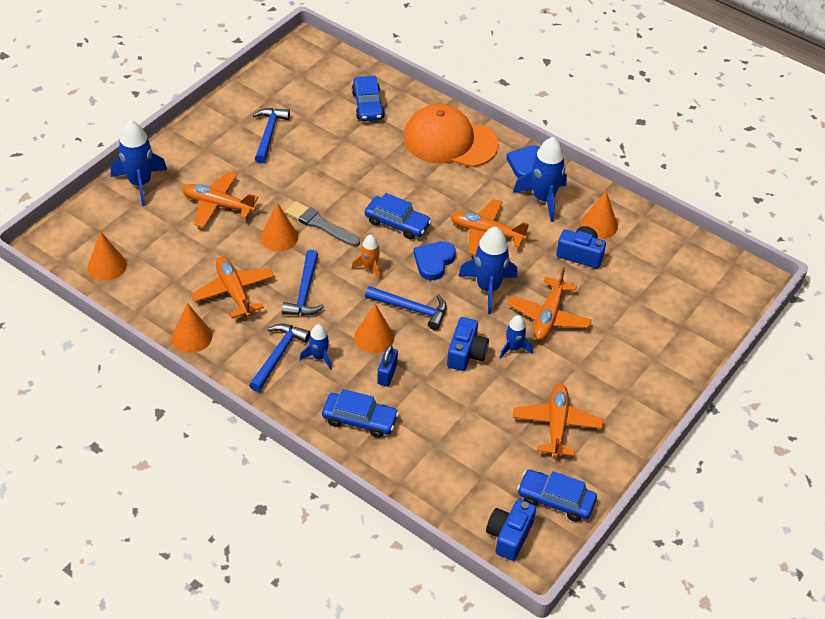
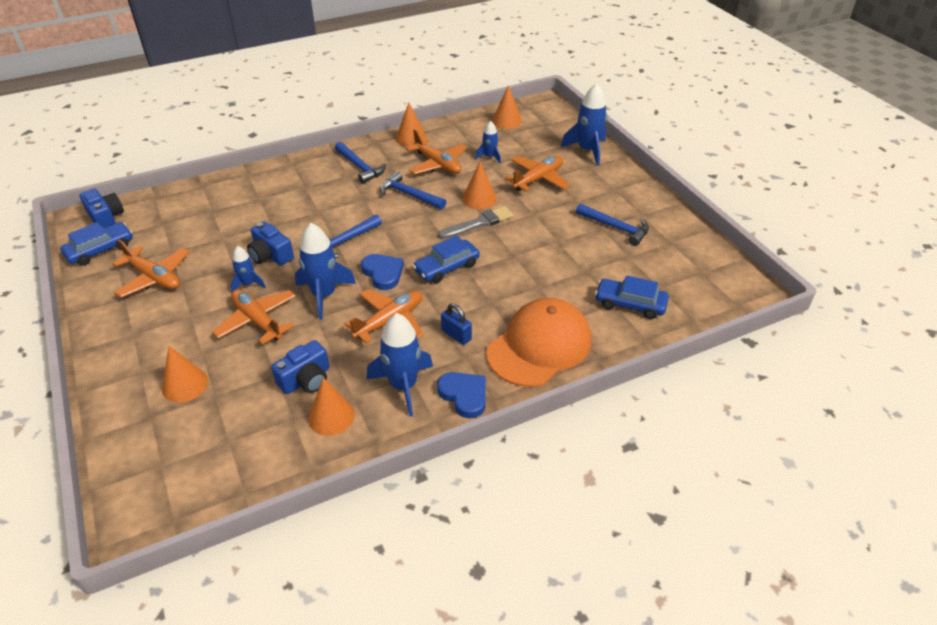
camera: 120 degrees right, 5 degrees down
orange plane [191,257,275,318] -> orange plane turned 45 degrees clockwise [406,129,467,174]
blue rocket [300,324,332,370] -> blue rocket moved to [475,121,501,164]
blue car [322,389,399,438] -> none
orange rocket [351,235,380,280] -> none
orange cone [354,304,394,353] -> orange cone moved to [162,346,208,403]
blue padlock [377,345,398,386] -> blue padlock moved to [441,303,472,345]

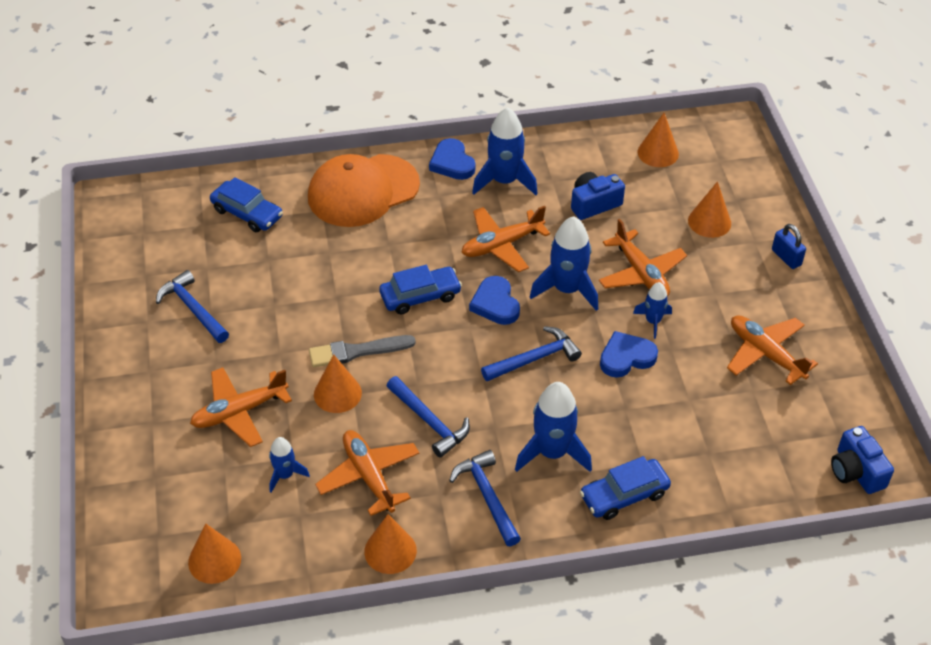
camera: 165 degrees left, 5 degrees up
blue car [60,222,133,266] -> blue car moved to [580,456,671,520]
blue camera [247,222,294,266] -> blue heart [600,331,658,378]
orange cone [308,378,355,436] -> orange cone moved to [638,113,679,167]
blue padlock [441,303,472,345] -> blue padlock moved to [772,224,806,269]
blue rocket [561,83,607,166] -> blue rocket moved to [515,382,592,472]

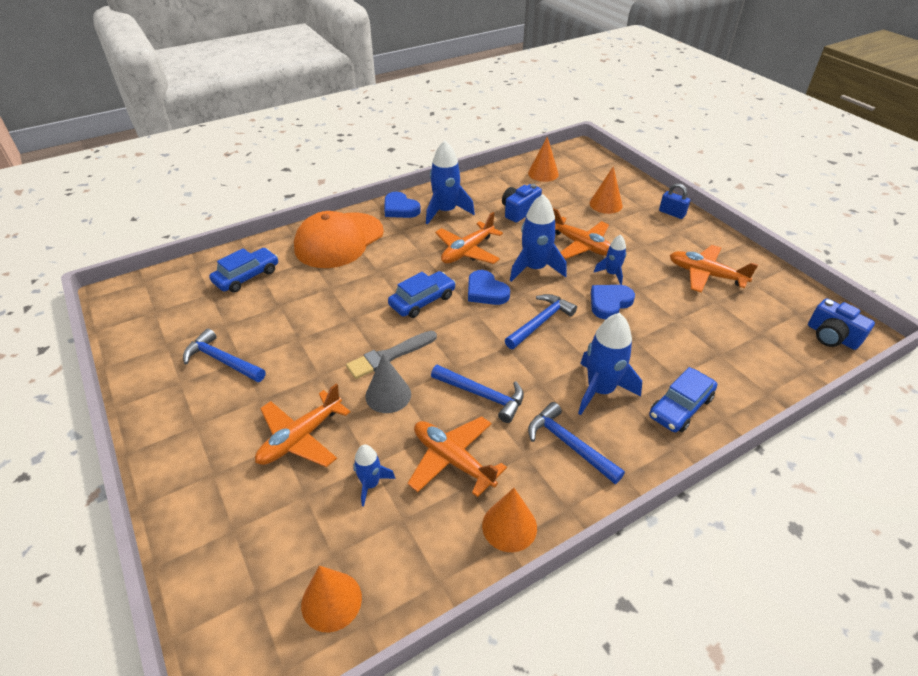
camera: 20 degrees left, 5 degrees down
blue car [210,177,283,232] -> blue car turned 60 degrees counterclockwise [209,248,278,292]
orange cone [314,354,362,413] -> grey cone [365,354,411,413]

